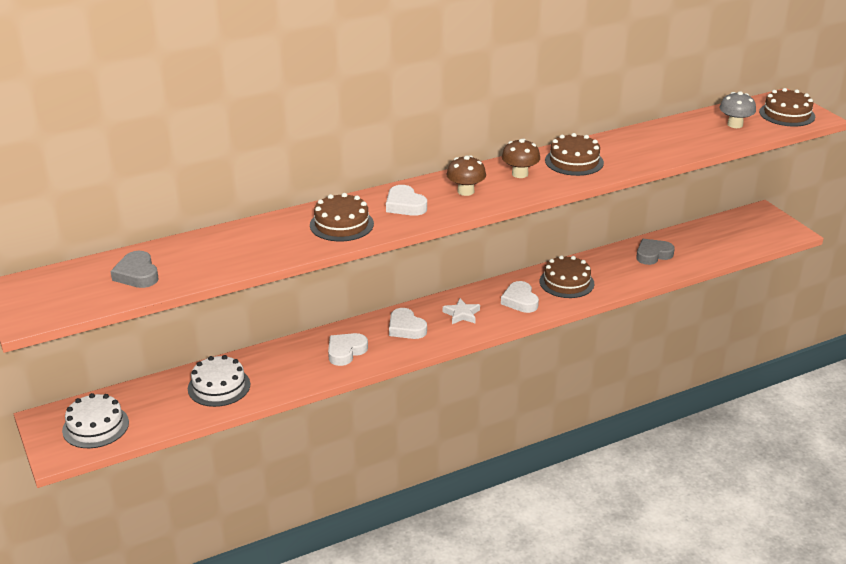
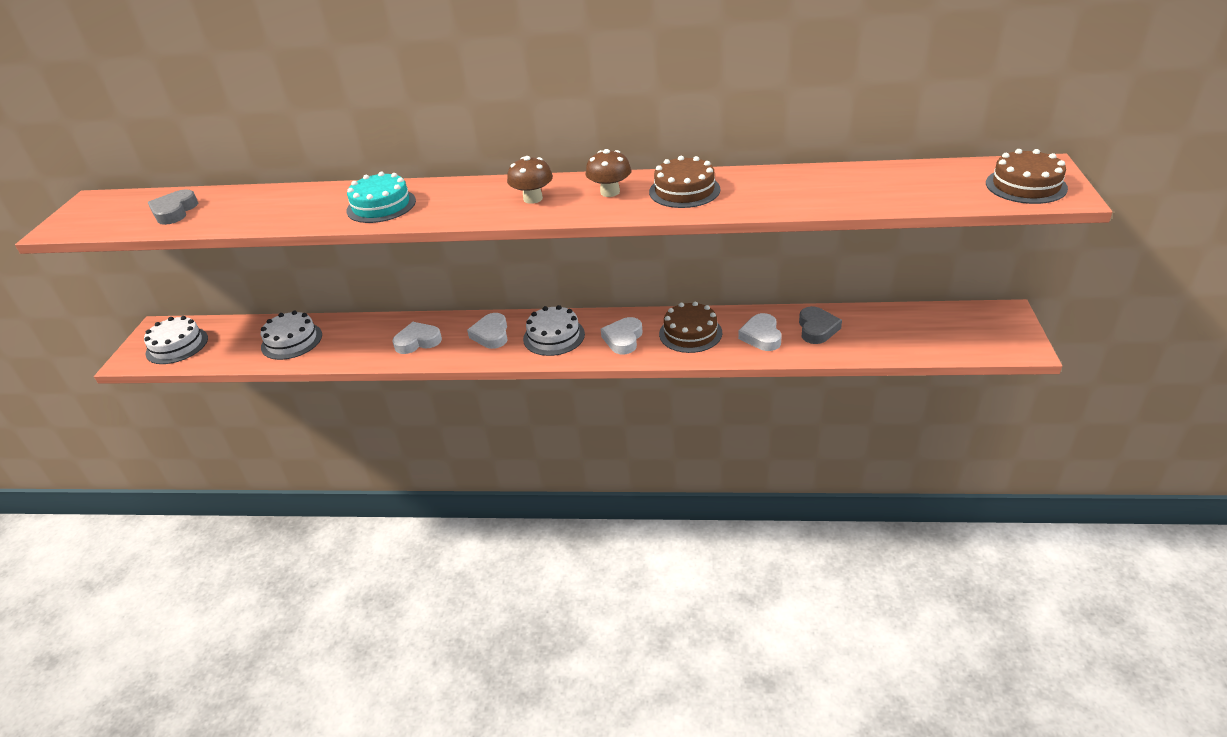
camera: 35 degrees right, 5 degrees up
brown cake [310,193,374,241] -> turquoise cake [346,172,416,223]
white heart [386,185,427,216] -> white heart moved to [738,313,782,351]
white star [443,298,480,324] -> white cake [523,305,585,356]
grey heart [636,239,675,265] -> grey heart turned 90 degrees clockwise [799,306,842,344]
grey mushroom [720,91,756,128] -> none

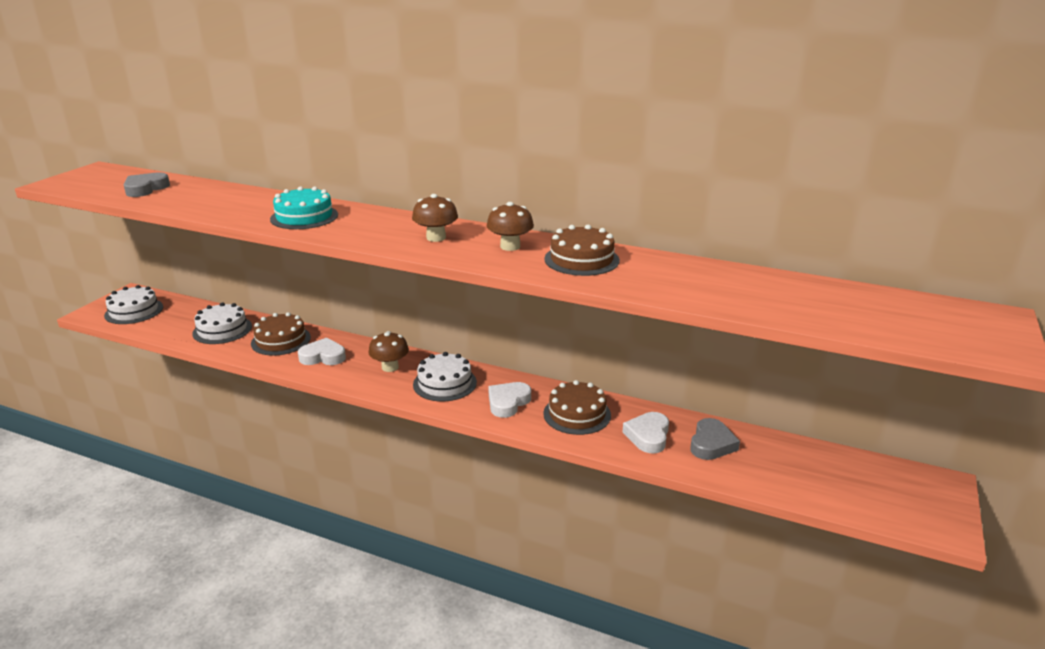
camera: 15 degrees right, 10 degrees down
white heart [467,313,508,349] -> brown mushroom [368,331,409,372]
brown cake [986,149,1068,204] -> brown cake moved to [251,312,311,356]

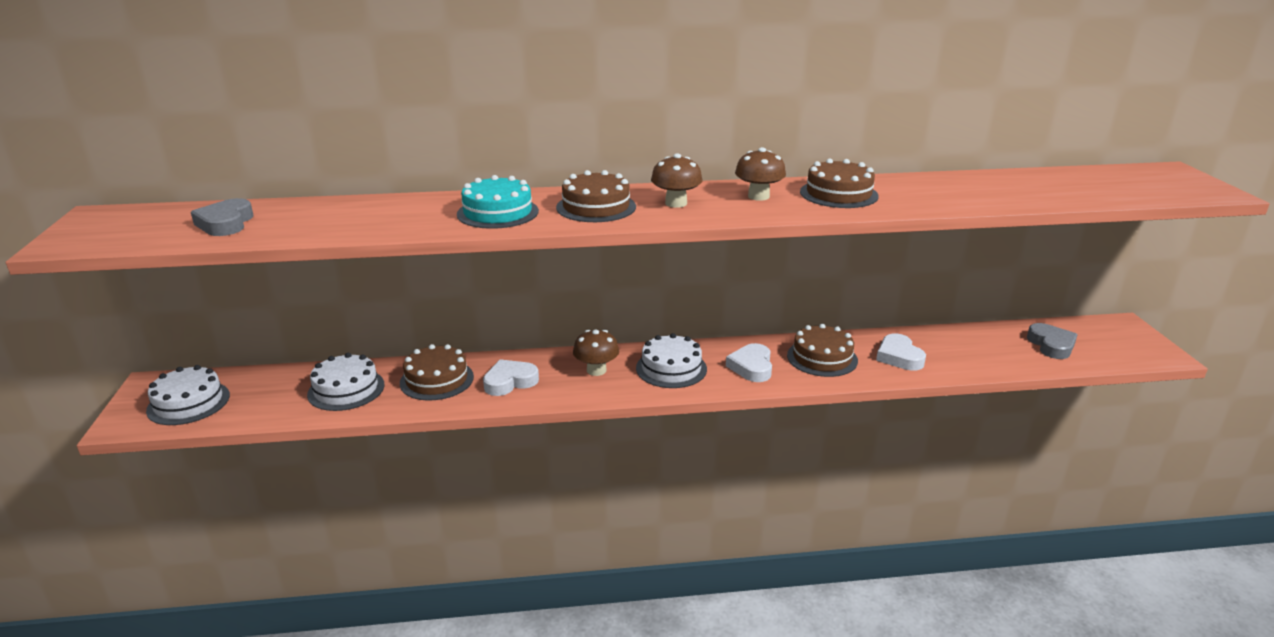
camera: 30 degrees left, 0 degrees up
grey heart [690,418,740,460] -> grey heart moved to [1027,323,1078,359]
none -> brown cake [556,170,636,222]

